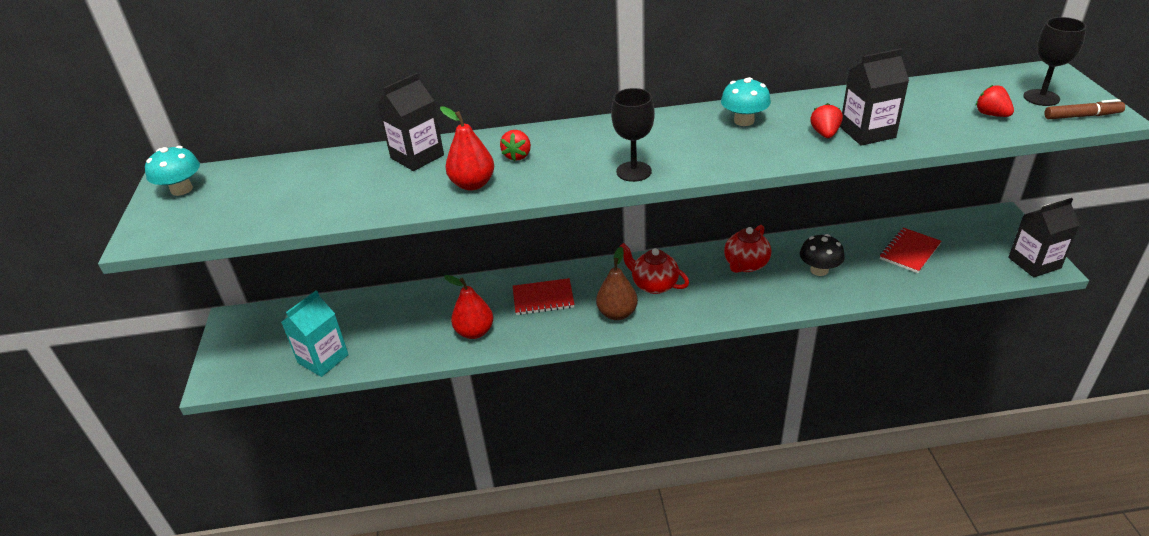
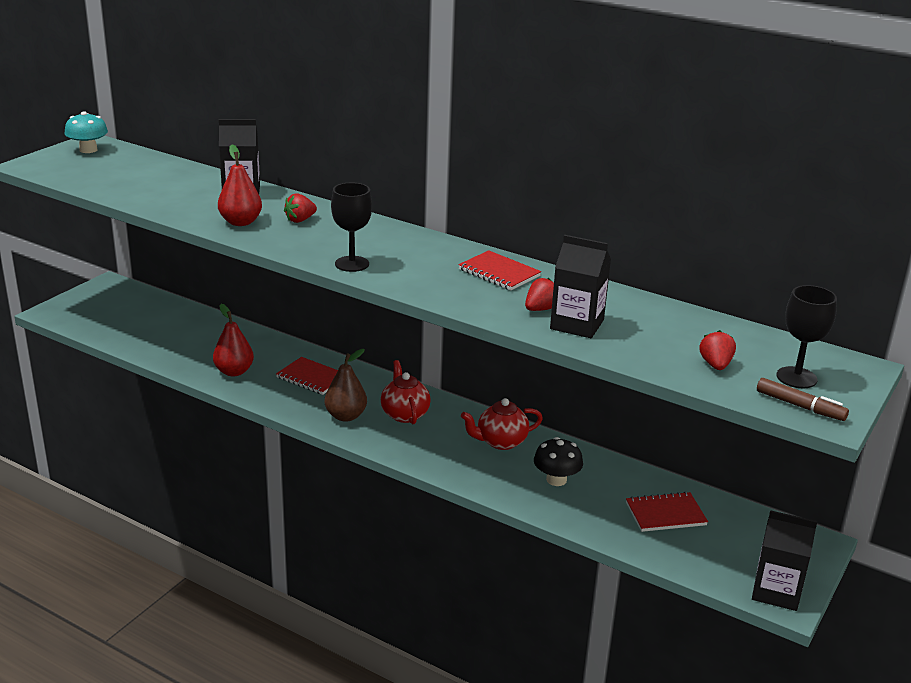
camera: 35 degrees right, 10 degrees down
turquoise carton [281,290,349,377] -> none
turquoise mushroom [721,77,771,126] -> red notebook [458,250,541,290]

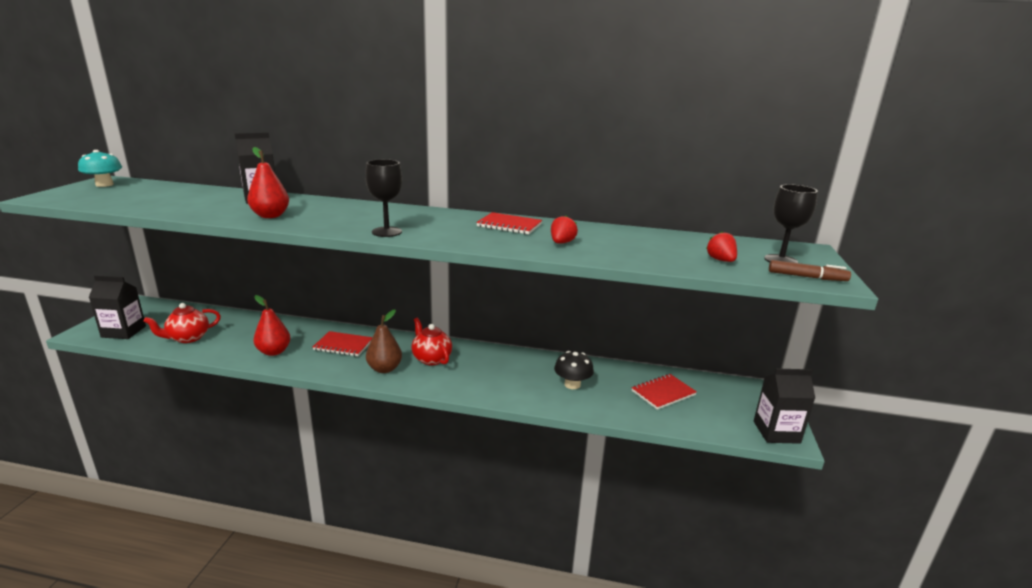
camera: 20 degrees left, 5 degrees down
red strawberry [284,193,317,223] -> none
red teapot [461,398,543,450] -> red teapot moved to [144,303,221,343]
black carton [550,235,611,338] -> black carton moved to [89,276,146,339]

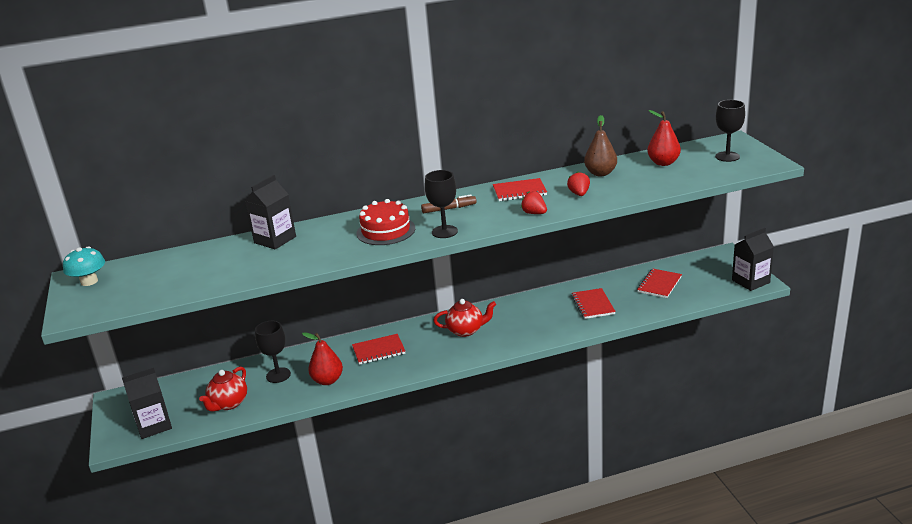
camera: 25 degrees left, 5 degrees up
red pear [247,147,289,218] -> red pear moved to [647,110,681,166]
brown pear [366,310,402,373] -> brown pear moved to [584,115,617,176]
red teapot [411,318,452,365] -> red teapot turned 150 degrees clockwise [433,299,496,337]
black mushroom [554,351,594,389] -> red notebook [572,288,616,319]
red strawberry [706,231,737,262] -> red strawberry moved to [521,191,547,214]
brown marker [769,260,851,281] -> brown marker moved to [421,194,476,213]
none -> black goblet [255,321,291,383]
none -> red cake [356,199,415,245]

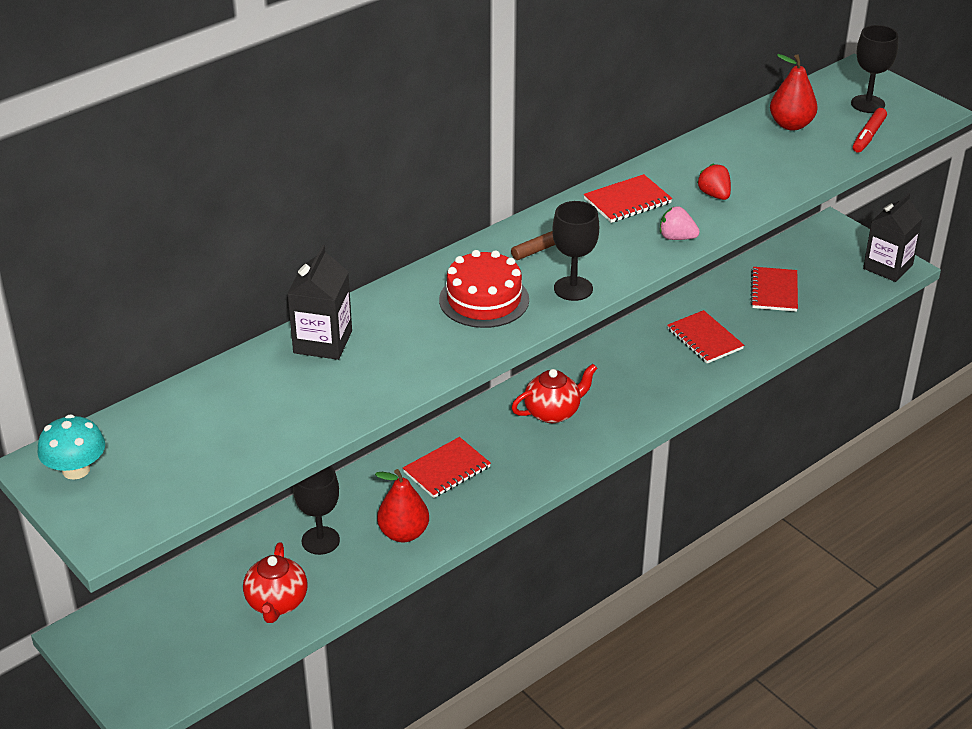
camera: 25 degrees left, 10 degrees up
black carton [122,368,172,439] -> none
red strawberry [521,191,547,214] -> pink strawberry [660,206,700,240]
brown pear [584,115,617,176] -> none
none -> red marker [853,108,887,153]

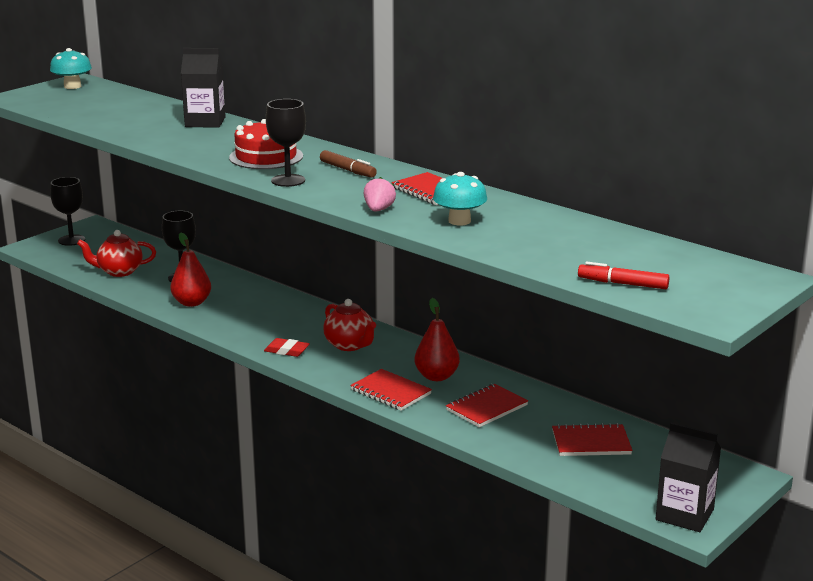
camera: 80 degrees right, 15 degrees down
red notebook [403,437,491,498] -> red notebook moved to [350,369,432,411]
red strawberry [697,164,731,200] -> turquoise mushroom [433,172,487,226]
red pear [770,54,818,131] -> red pear moved to [415,298,460,381]
black goblet [851,25,898,113] -> black goblet moved to [50,177,85,246]
none -> red eraser [264,338,310,357]

